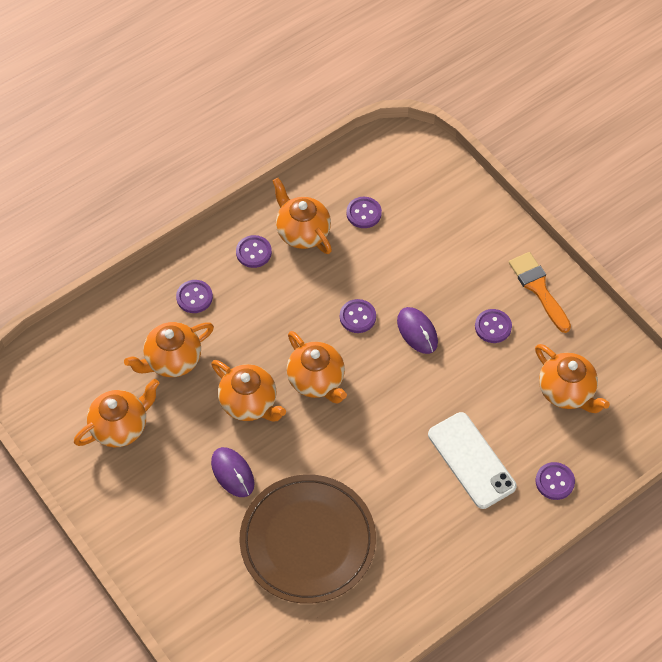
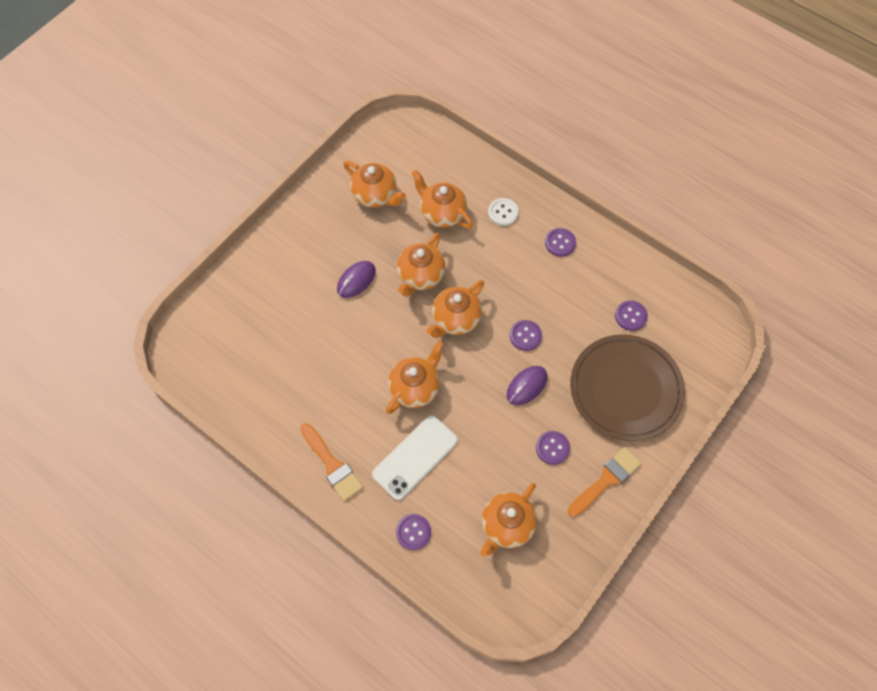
camera: 75 degrees right, 5 degrees up
purple button [176,280,213,313] -> white button [488,198,519,226]
brown plate [239,475,376,604] -> brown plate moved to [570,334,685,441]
orange teapot [273,178,332,254] -> orange teapot moved to [386,341,444,414]
none -> orange brush [301,423,363,501]

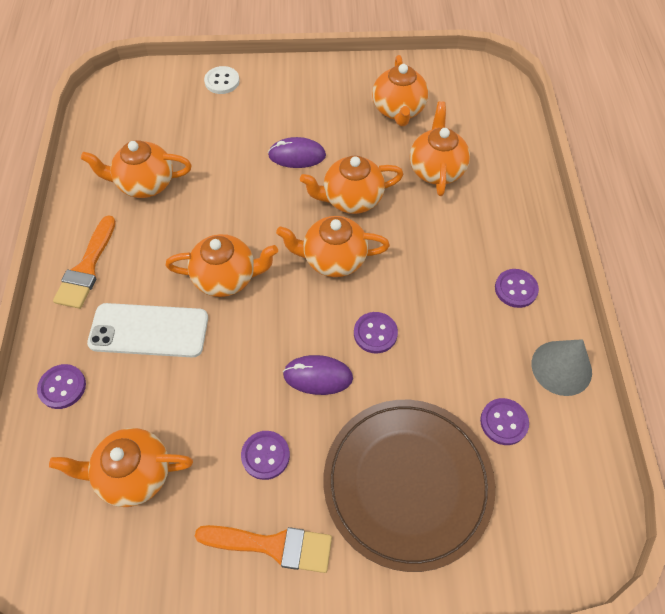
camera: 50 degrees right, 5 degrees down
white button [488,198,519,226] -> white button moved to [204,66,240,94]
none -> orange teapot [81,140,192,198]
none -> grey cone [532,339,592,396]

